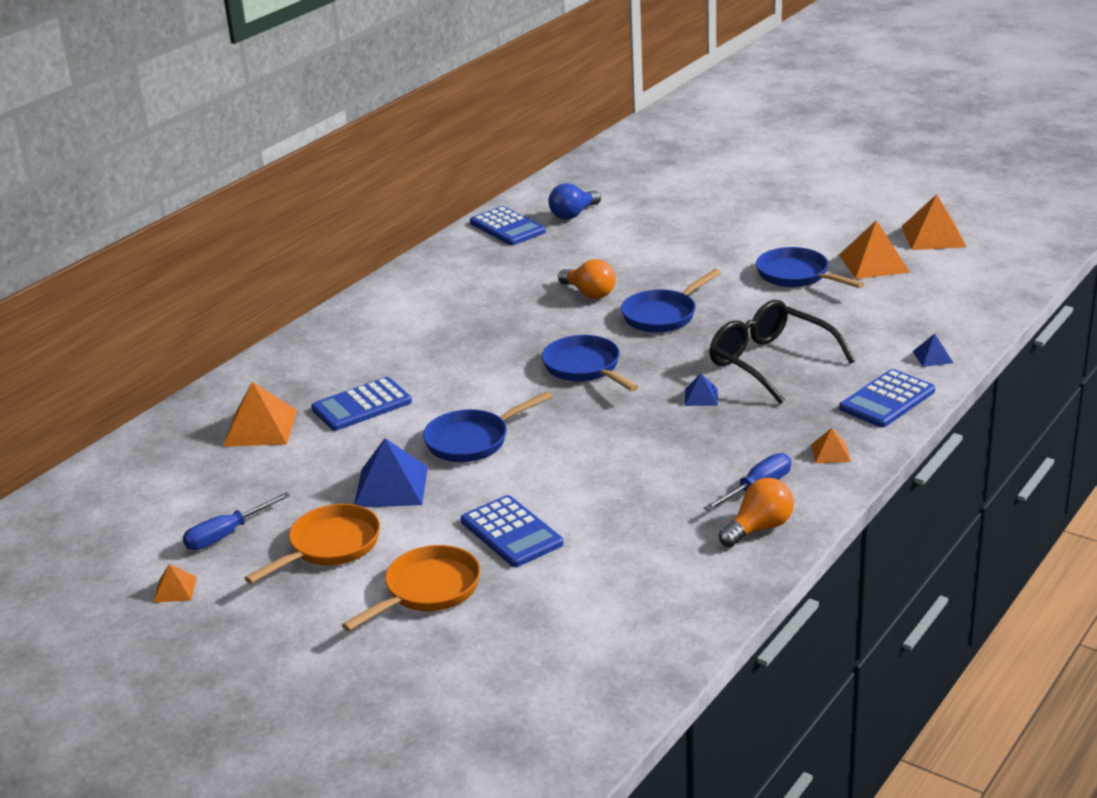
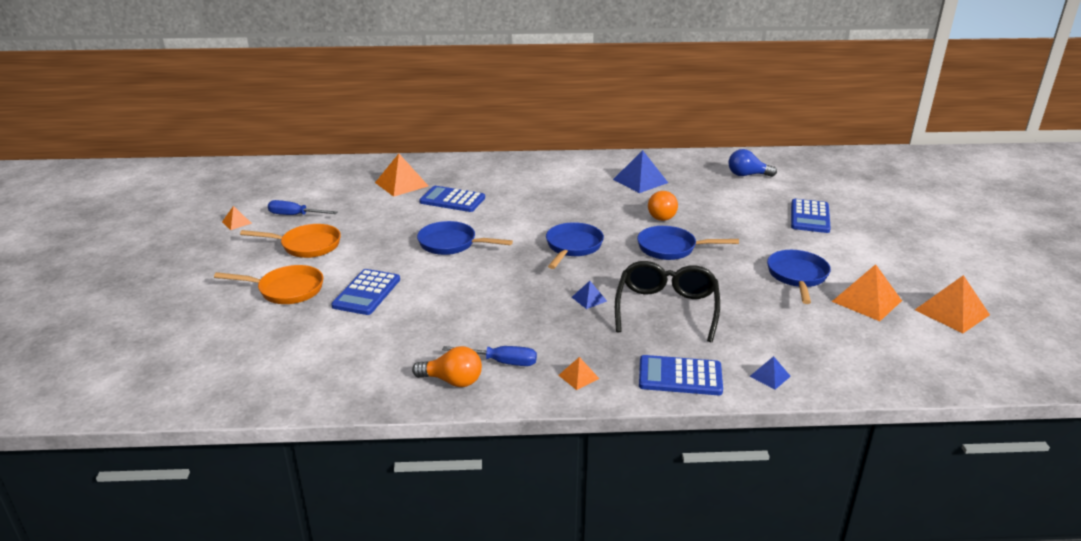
camera: 50 degrees right, 0 degrees up
blue pyramid [354,438,428,507] -> blue pyramid moved to [613,150,668,193]
blue calculator [470,206,546,245] -> blue calculator moved to [791,199,831,233]

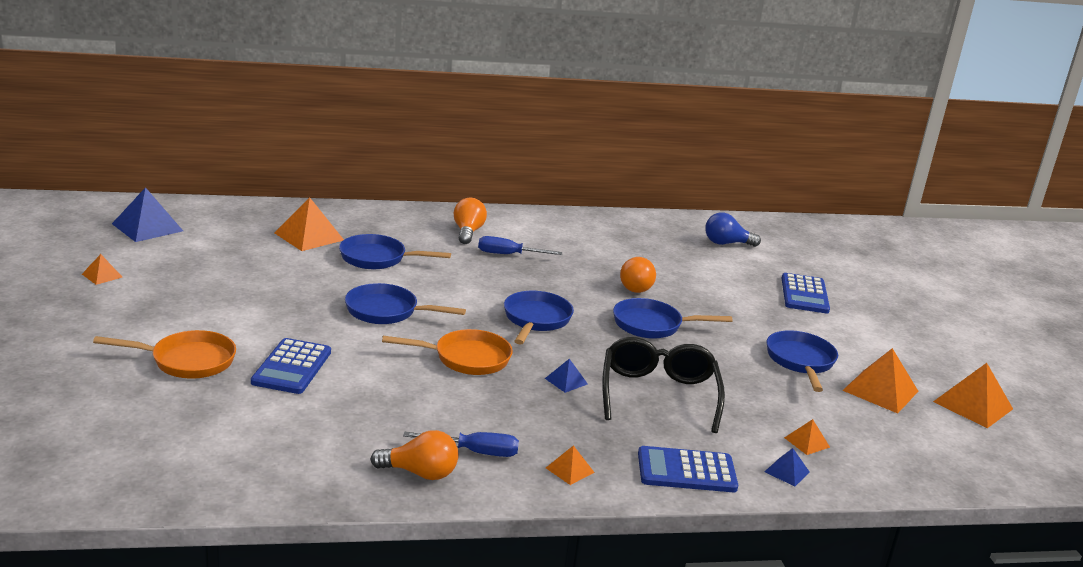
camera: 10 degrees left, 5 degrees down
orange pan [240,224,341,258] -> orange pan moved to [382,329,513,375]
blue screwdriver [268,200,338,215] -> blue screwdriver moved to [478,236,562,255]
blue calculator [419,186,485,212] -> blue pan [339,234,451,269]
blue pyramid [613,150,668,193] -> blue pyramid moved to [112,187,183,242]
none -> orange light bulb [454,198,487,244]
none -> orange pyramid [784,419,830,455]

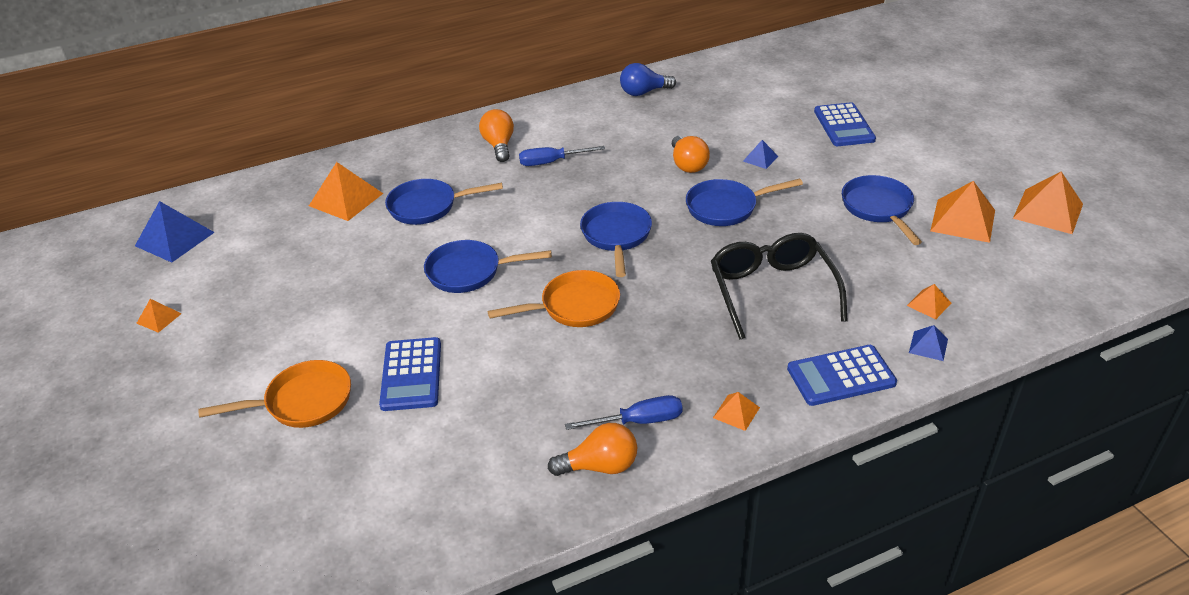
camera: 10 degrees left, 15 degrees up
blue pyramid [545,359,588,393] -> blue pyramid moved to [743,140,779,169]
blue light bulb [705,212,761,247] -> blue light bulb moved to [620,63,676,96]

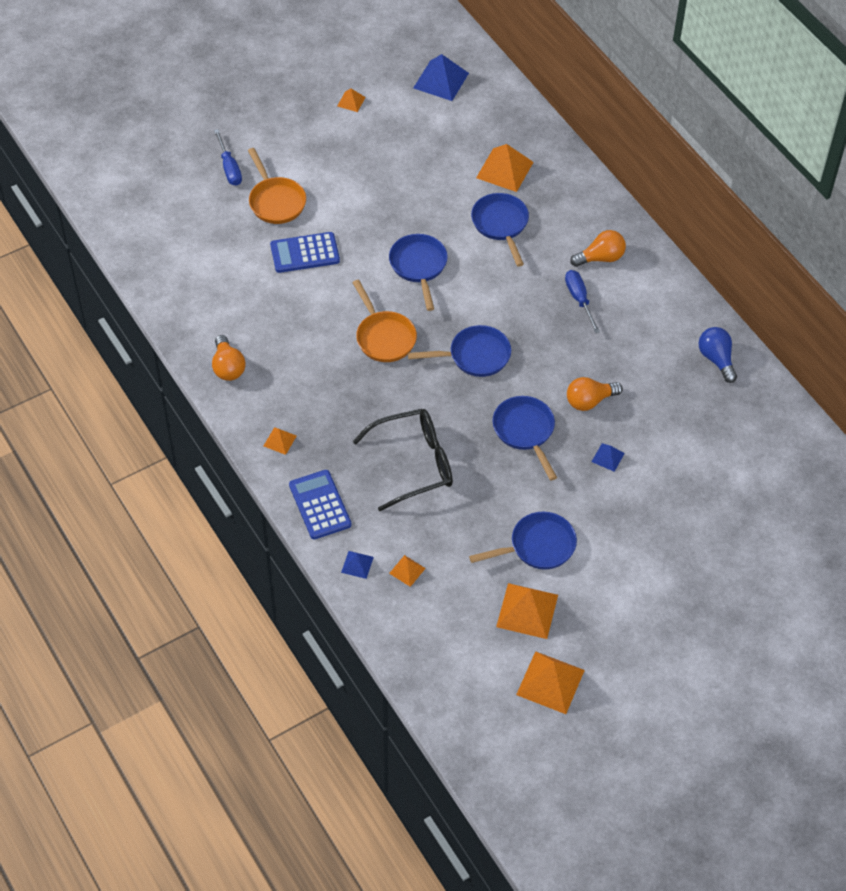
camera: 80 degrees right, 15 degrees up
blue screwdriver [565,395,683,430] -> blue screwdriver moved to [214,129,242,186]
blue calculator [814,102,876,146] -> none

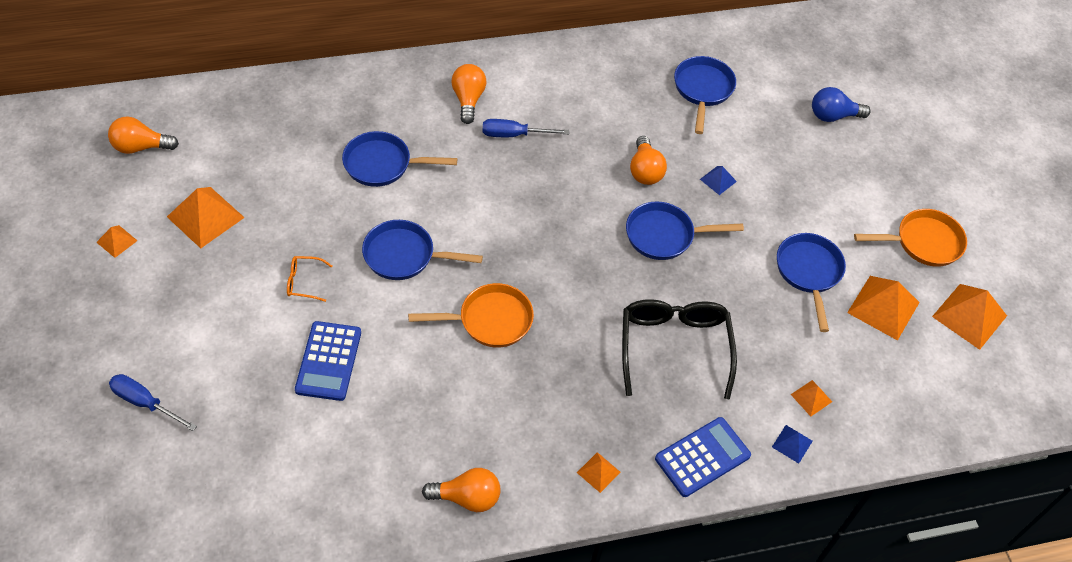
camera: 75 degrees left, 0 degrees up
blue screwdriver [214,129,242,186] -> blue screwdriver turned 150 degrees counterclockwise [109,374,197,431]
orange pan [248,148,306,224] -> orange pan moved to [854,209,967,267]
blue calculator [289,470,352,539] -> blue calculator turned 150 degrees clockwise [655,417,751,497]
blue pan [408,325,511,377] -> blue pan moved to [674,56,736,134]
blue pyramid [413,54,469,101] -> orange light bulb [108,116,179,154]
orange pyramid [476,144,533,192] -> orange pyramid moved to [167,187,245,248]
blue light bulb [698,327,737,383] -> blue light bulb moved to [812,87,871,122]
none -> orange glasses [287,256,332,302]

